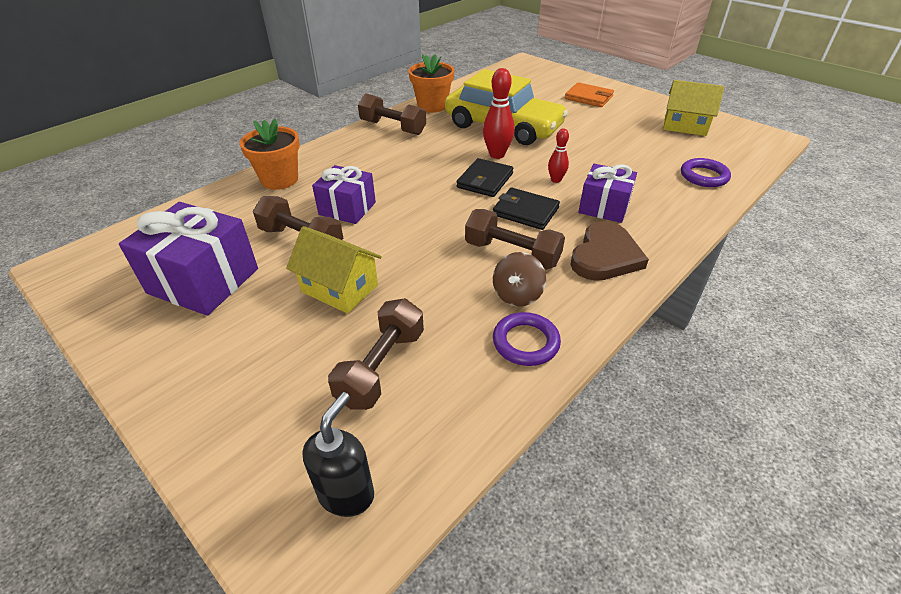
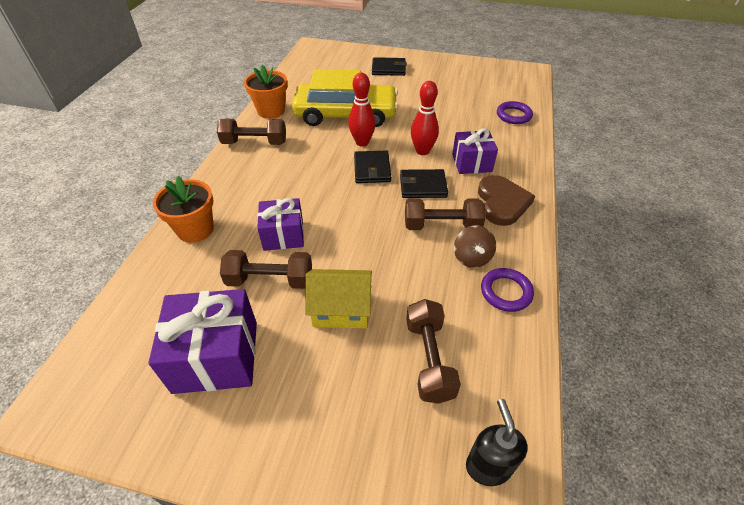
camera: 30 degrees left, 5 degrees up
red bowling pin [548,128,569,183] -> red bowling pin [411,81,439,155], size x1.66
orange wallet [565,82,614,107] -> black wallet [372,57,407,76]
yellow house [663,80,725,136] -> none

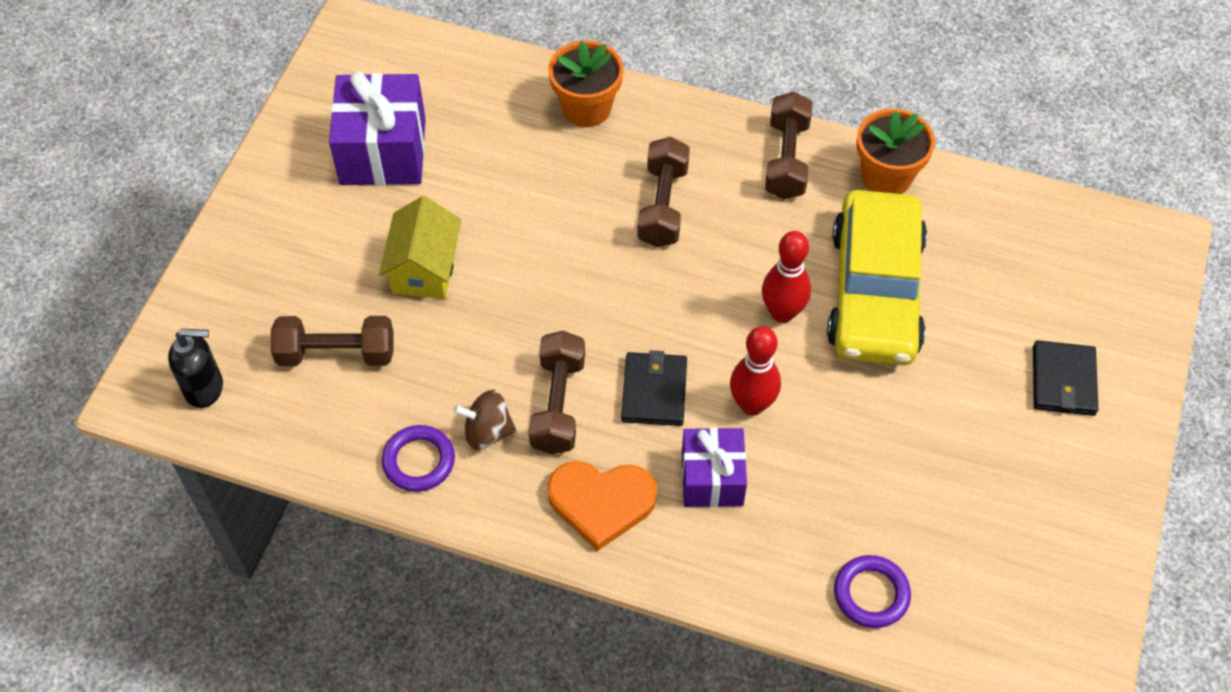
camera: 95 degrees right, 10 degrees up
brown dumbbell [220,250,312,289] -> brown dumbbell moved to [637,137,690,247]
purple gift [257,198,304,251] -> none
black wallet [354,150,391,183] -> none
brown heart [478,175,535,226] -> orange heart [547,461,657,551]

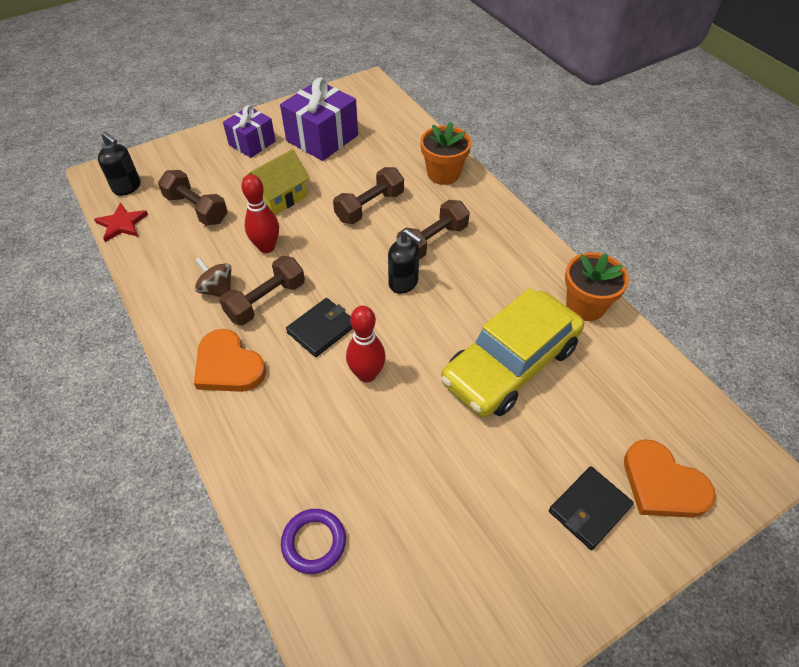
camera: 40 degrees right, 5 degrees down
purple ring [382,425,455,492] -> none
purple gift [682,427,747,507] -> purple gift moved to [223,105,276,158]
red bowling pin [762,231,811,323] -> red bowling pin moved to [241,174,279,253]
brown dumbbell [765,92,813,200] -> brown dumbbell moved to [333,167,404,224]
none -> red star [94,203,148,242]
none -> black soap dispenser [388,229,422,294]
none -> orange heart [624,439,716,518]

